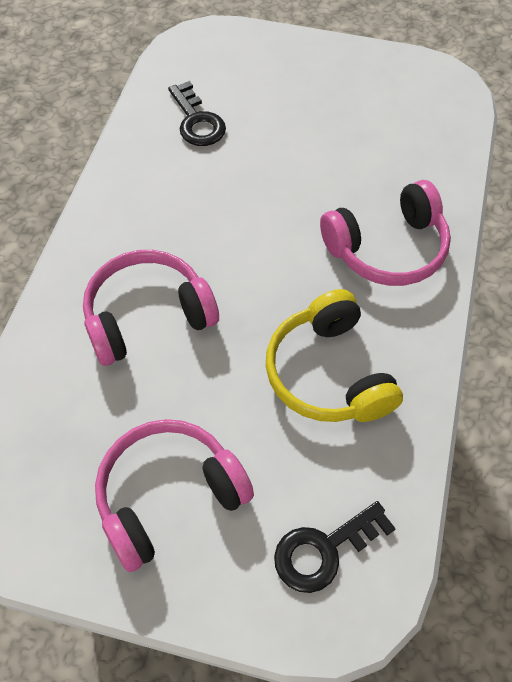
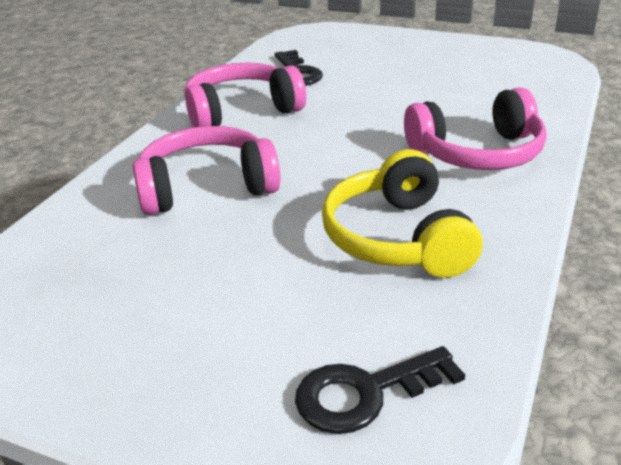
camera: 10 degrees right, 25 degrees down
pink headphones [95,419,254,572] -> pink headphones moved to [184,63,306,127]

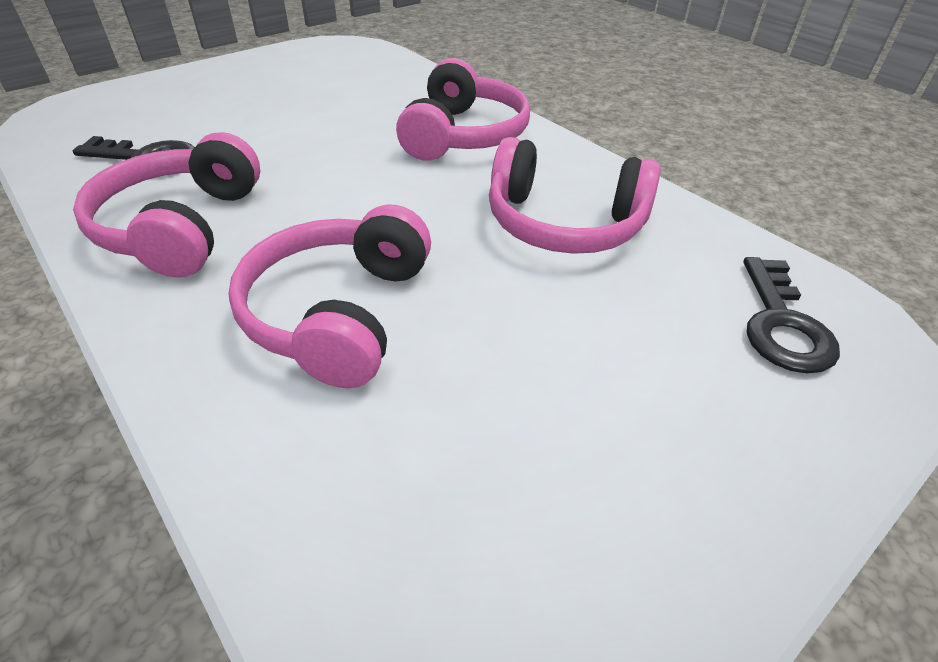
camera: 65 degrees left, 10 degrees up
yellow headphones [322,149,482,278] -> pink headphones [489,137,661,254]

